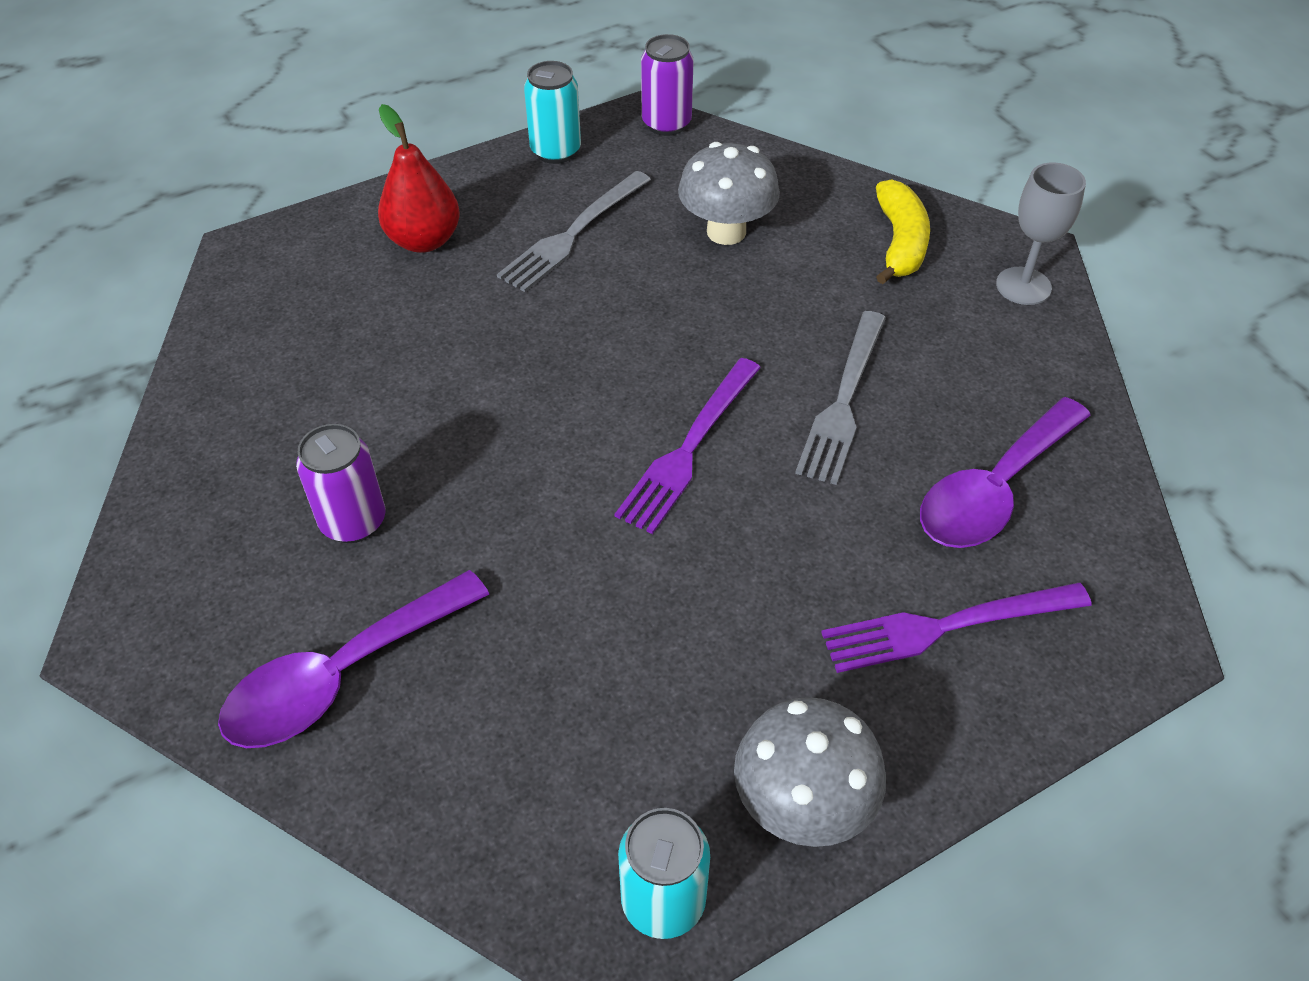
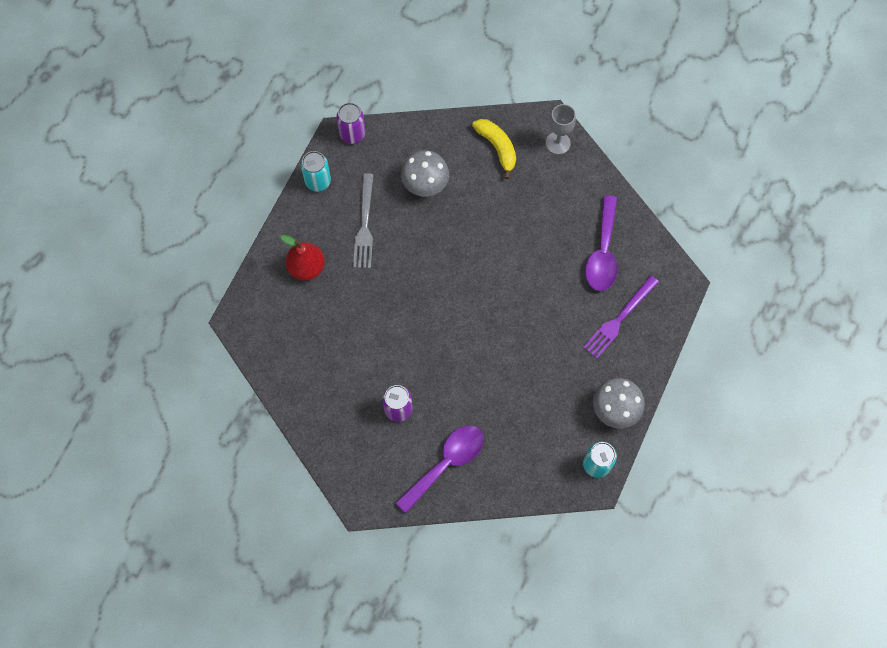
camera: 35 degrees left, 20 degrees up
purple spoon [218,570,490,748] -> purple spoon turned 150 degrees counterclockwise [395,425,484,513]
purple fork [614,358,761,534] -> none
grey fork [795,311,886,485] -> none

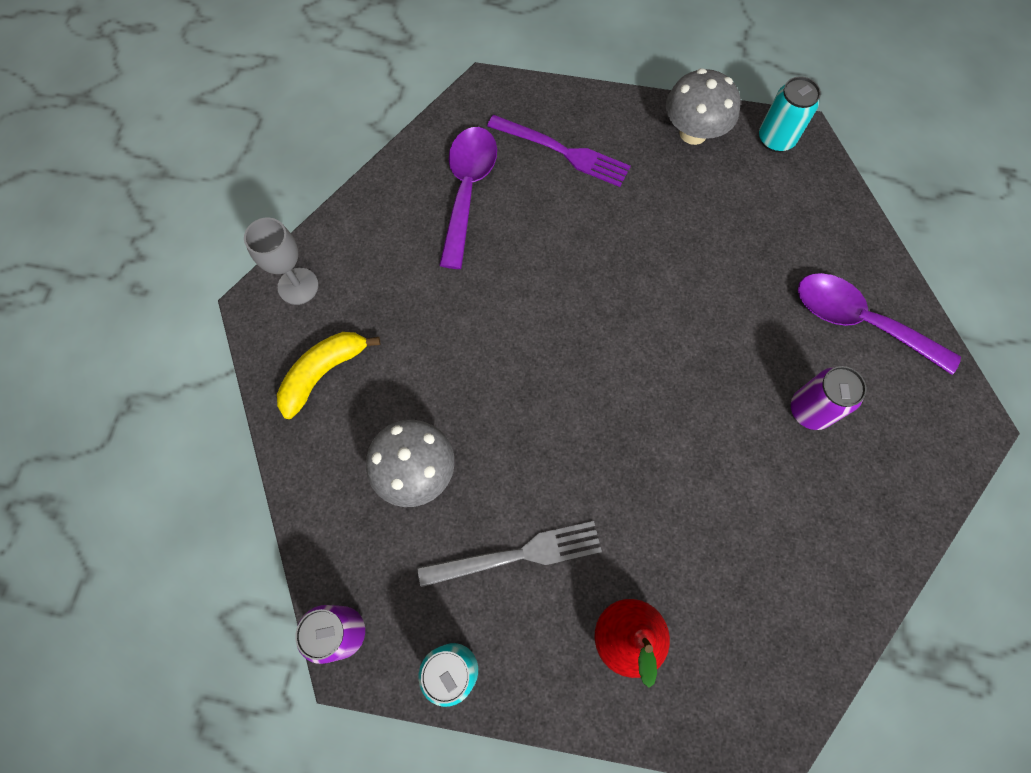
camera: 105 degrees left, 0 degrees up
purple spoon [585,195,618,291] -> purple spoon turned 75 degrees counterclockwise [439,127,497,269]

